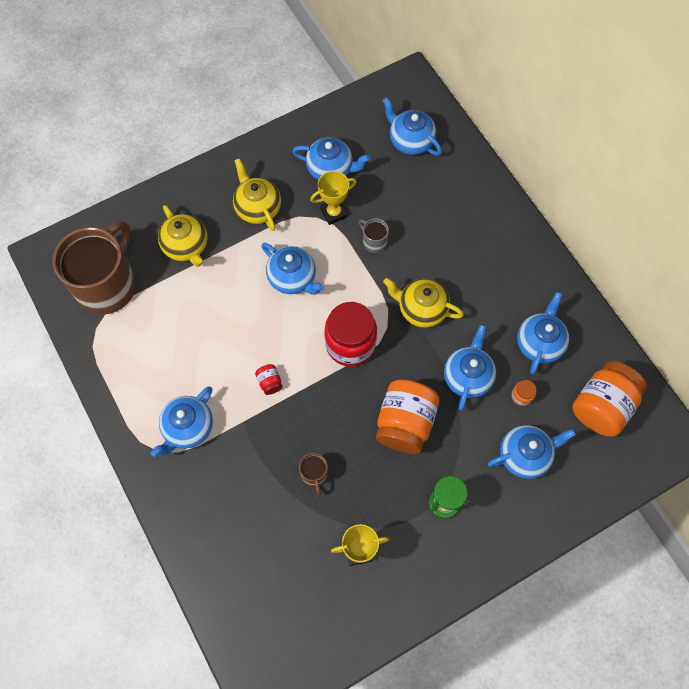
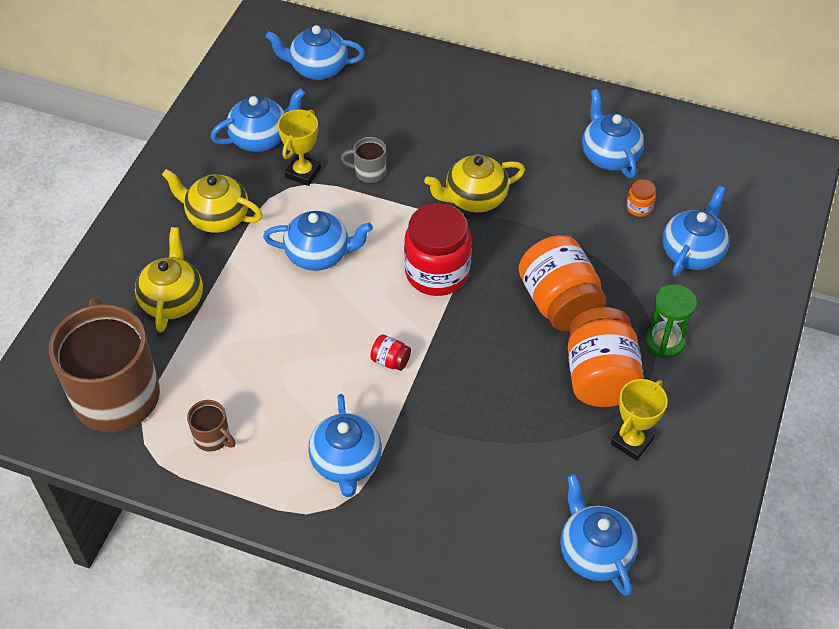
camera: 40 degrees left, 15 degrees down
yellow teapot [158,205,208,267] -> yellow teapot turned 105 degrees counterclockwise [135,227,203,332]
brown mug [299,453,328,495] -> brown mug moved to [187,400,236,452]
blue teapot [444,324,496,410] -> blue teapot moved to [560,474,638,596]
orange jar [572,361,647,437] -> orange jar moved to [568,307,644,407]

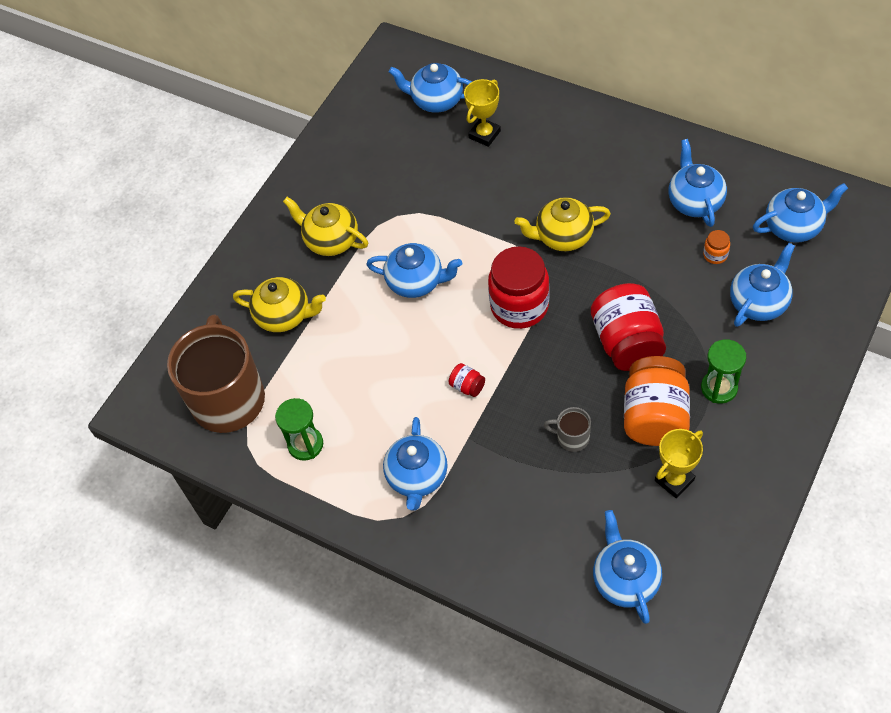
camera: 15 degrees right, 5 degrees up
yellow teapot [135,227,203,332] -> yellow teapot turned 90 degrees clockwise [233,277,326,332]
brown mug [187,400,236,452] -> green hourglass [275,398,323,461]
blue teapot [211,88,305,152] -> blue teapot moved to [753,183,848,243]
yellow trophy [278,109,321,186] -> yellow trophy moved to [464,79,501,147]
grey mug [341,137,386,183] -> grey mug moved to [544,407,591,452]
orange jar [519,235,606,331] -> red jar [591,283,666,371]

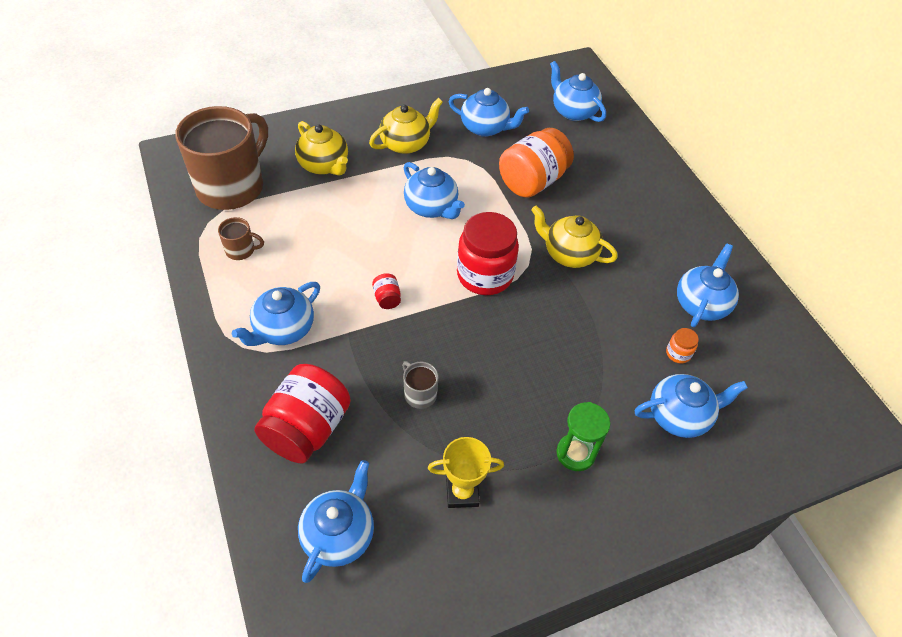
camera: 30 degrees right, 5 degrees down
green hourglass [275,398,323,461] -> brown mug [218,217,264,260]
yellow teapot [283,197,368,256] -> yellow teapot turned 75 degrees clockwise [369,98,443,154]
yellow trophy [464,79,501,147] -> none
red jar [591,283,666,371] -> red jar moved to [254,364,351,463]
orange jar [624,356,690,446] -> orange jar moved to [499,128,574,198]
blue teapot [753,183,848,243] -> blue teapot moved to [449,88,529,137]

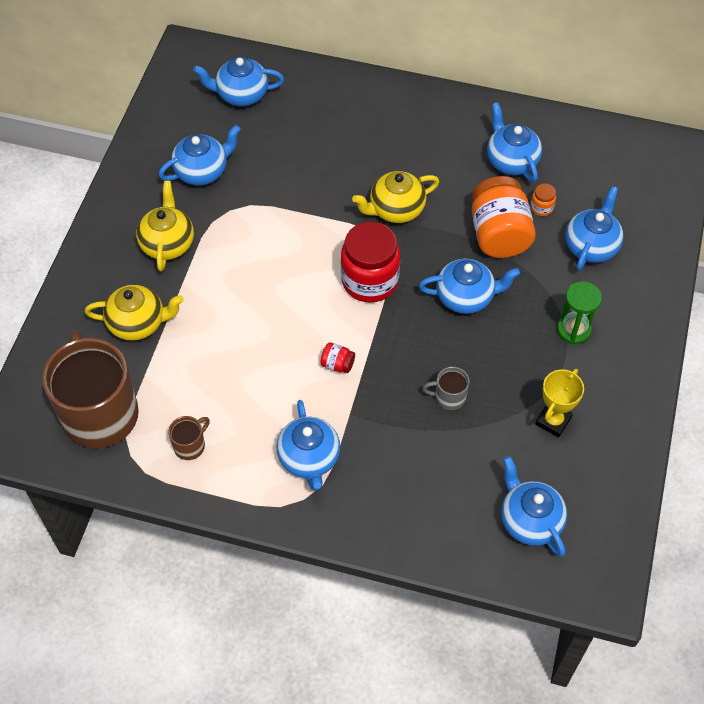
camera: 50 degrees left, 5 degrees up
red jar [254,364,351,463] -> none
blue teapot [404,162,465,219] -> blue teapot moved to [419,259,520,314]
orange jar [499,128,574,198] -> orange jar moved to [472,176,536,258]

